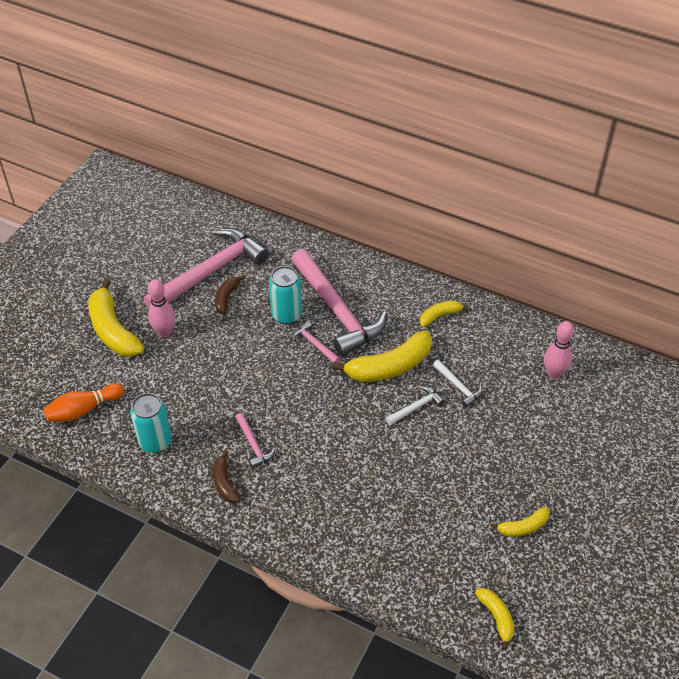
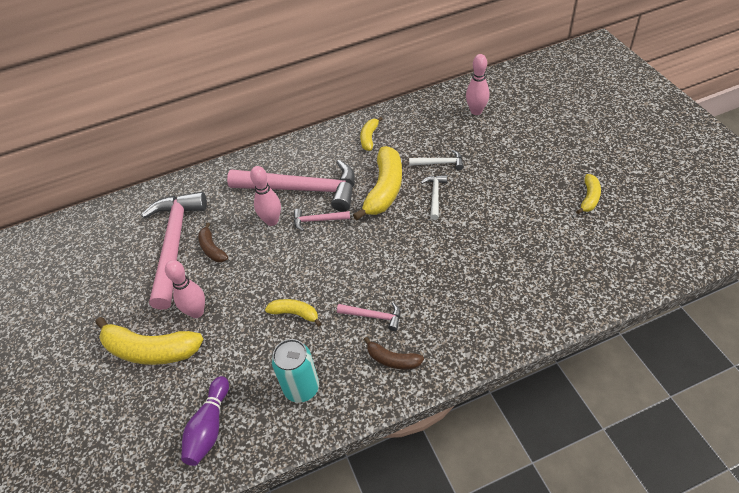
camera: 45 degrees left, 0 degrees up
orange bowling pin [43,383,124,422] -> purple bowling pin [181,376,229,466]
turquoise can [269,266,302,324] -> pink bowling pin [250,166,281,226]
yellow banana [475,588,514,650] -> yellow banana moved to [265,299,322,326]

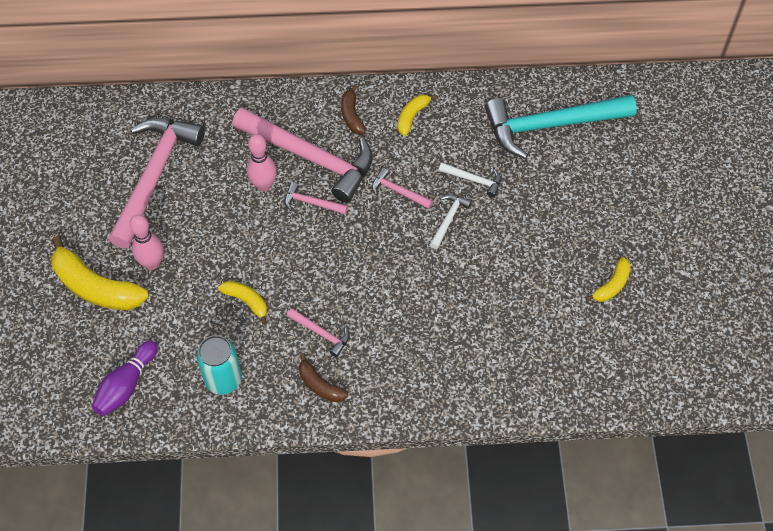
camera: 15 degrees right, 10 degrees up
brown banana [198,222,228,262] -> brown banana moved to [341,85,366,134]
yellow banana [353,146,402,220] -> pink hammer [372,168,433,209]
pink bowling pin [466,54,490,115] -> turquoise hammer [485,95,637,159]

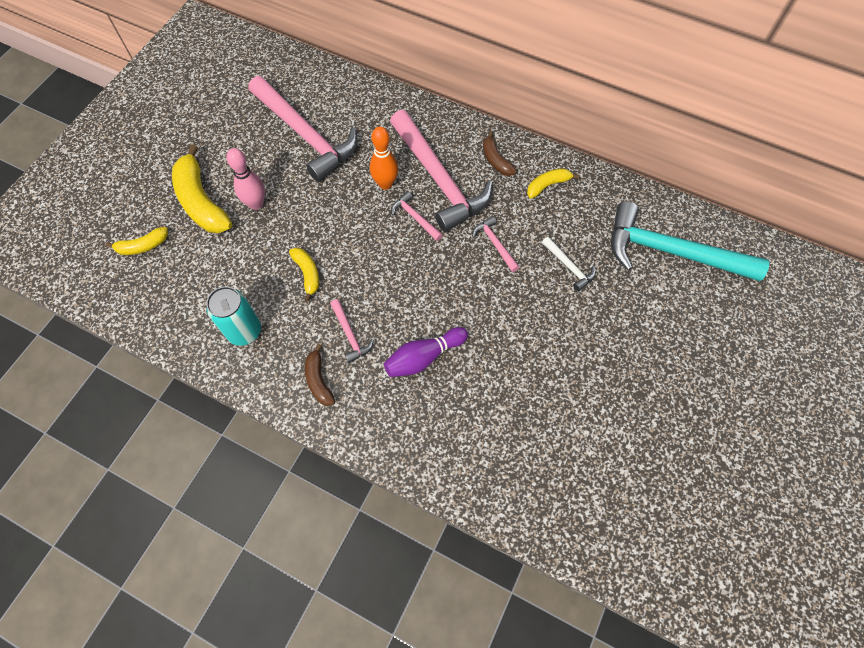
camera: 30 degrees right, 5 degrees up
purple bowling pin [92,340,158,416] -> purple bowling pin moved to [384,327,468,377]
pink hammer [109,118,205,248] -> pink hammer turned 90 degrees clockwise [249,76,358,182]
pink bowling pin [247,134,277,192] -> orange bowling pin [370,126,398,190]
brown banana [341,85,366,134] -> brown banana turned 45 degrees counterclockwise [483,131,517,176]
white hammer [430,194,472,249] -> none
yellow banana [585,257,631,302] -> yellow banana moved to [106,227,168,255]

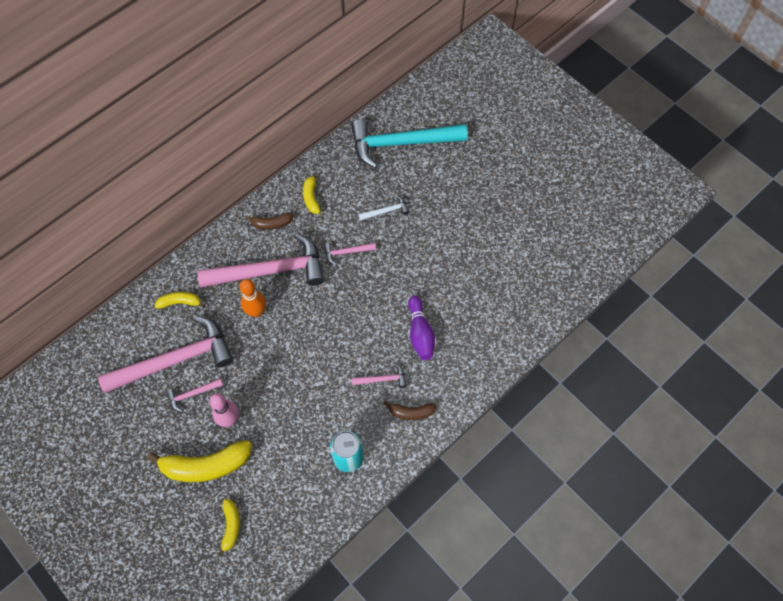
camera: 70 degrees left, 0 degrees up
yellow banana [289,247,319,301] -> yellow banana moved to [155,292,205,309]
pink hammer [391,191,443,241] -> pink hammer moved to [166,378,223,412]
turquoise hammer [611,201,770,281] -> turquoise hammer turned 45 degrees clockwise [351,119,467,168]

